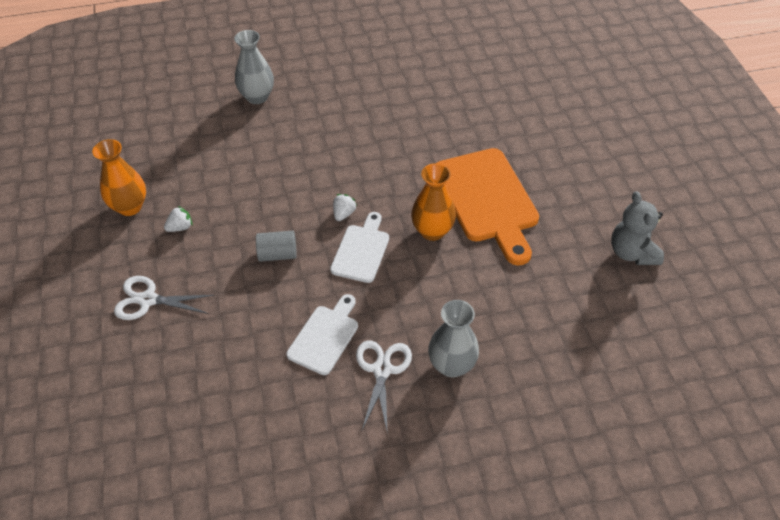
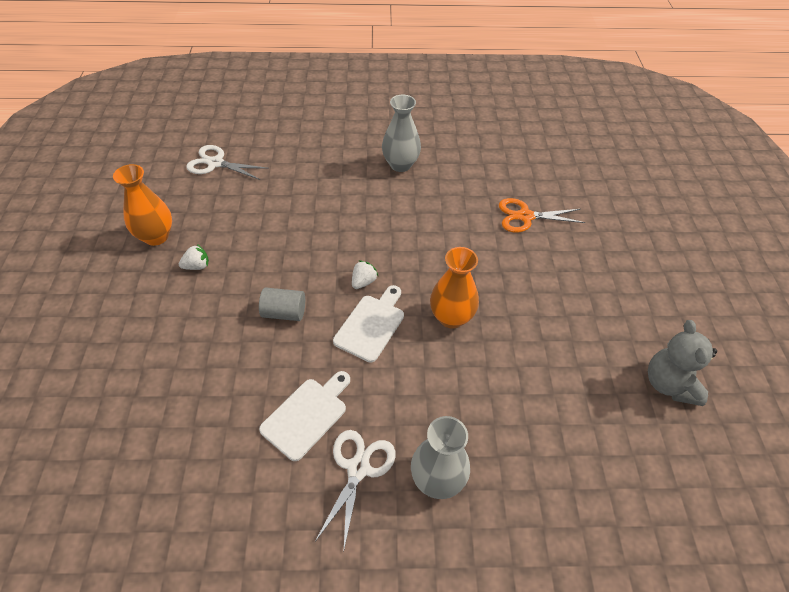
camera: 10 degrees right, 0 degrees up
white scissors [114,276,215,320] -> white scissors moved to [186,145,269,180]
grey vase [234,30,274,104] -> grey vase moved to [382,95,421,172]
orange cutting board [437,148,539,266] -> none
none -> orange scissors [499,198,585,232]

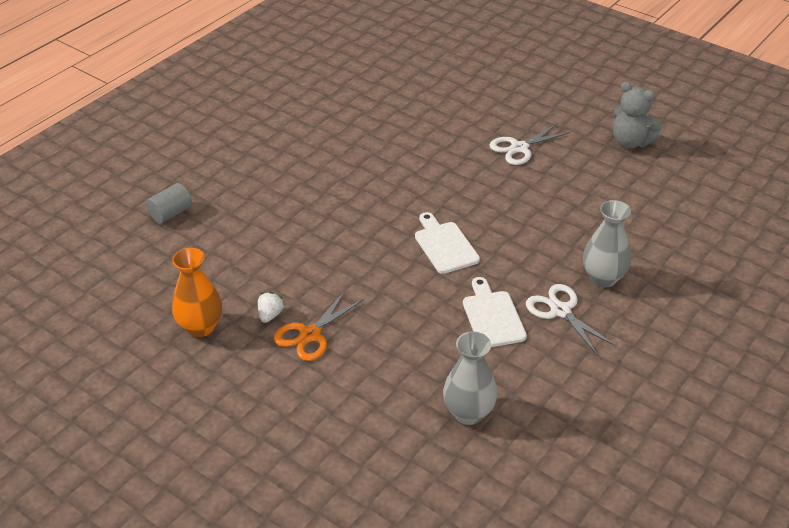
camera: 50 degrees left, 10 degrees down
white scissors [186,145,269,180] -> white scissors moved to [490,124,571,165]
grey cylinder [259,288,305,321] -> grey cylinder moved to [146,183,192,224]
white strawberry [352,260,378,289] -> none
grey vase [382,95,421,172] -> grey vase moved to [443,332,497,425]
orange vase [430,247,479,329] -> none
orange scissors [499,198,585,232] -> orange scissors moved to [274,291,364,361]

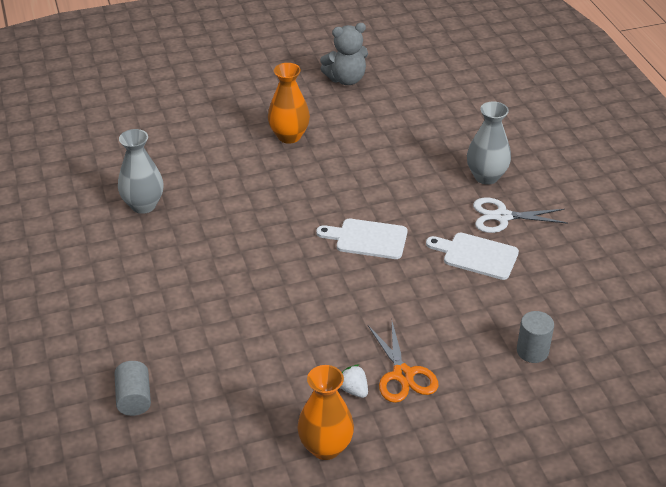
camera: 55 degrees left, 0 degrees up
grey vase [443,332,497,425] -> grey vase moved to [118,129,164,214]
white scissors [490,124,571,165] -> orange vase [268,63,310,144]
none -> grey cylinder [517,311,554,363]

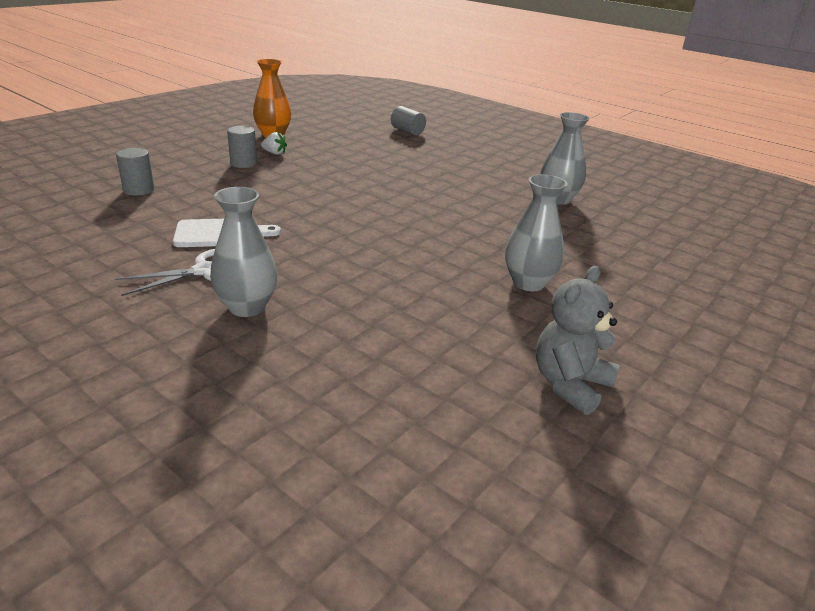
camera: 145 degrees right, 10 degrees down
orange vase [268,63,310,144] -> grey vase [505,174,568,291]
white cutting board [316,219,407,259] -> none
orange scissors [368,322,439,403] -> grey cylinder [227,126,257,168]

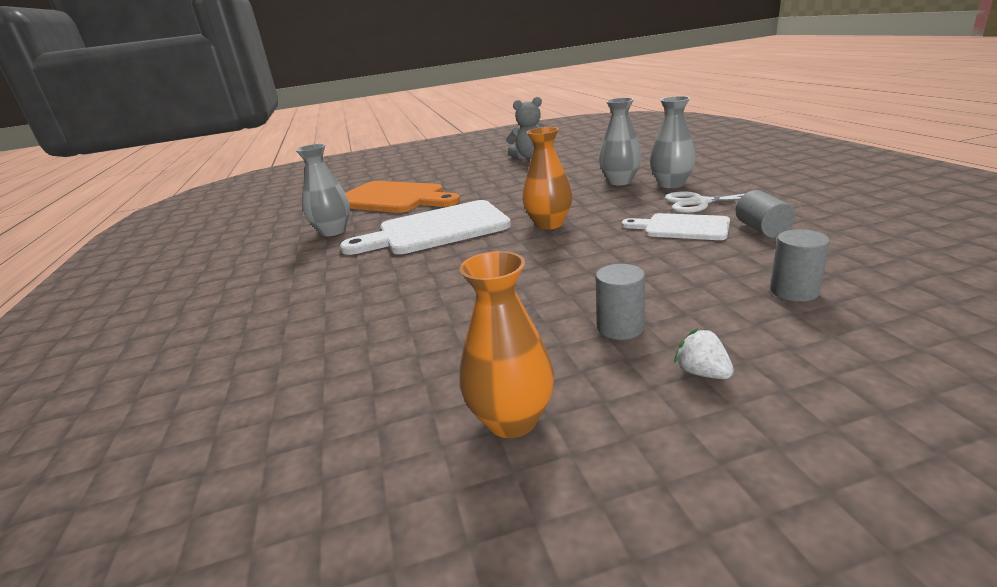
camera: 140 degrees left, 5 degrees down
white strawberry [261,132,287,155] -> white strawberry moved to [674,328,734,379]
grey cylinder [391,106,426,135] -> grey cylinder moved to [736,190,796,238]
grey vase [505,174,568,291] -> grey vase moved to [599,98,642,185]
none -> white cutting board [340,200,511,255]
none -> orange cutting board [345,181,460,213]
none -> orange vase [522,127,572,230]

